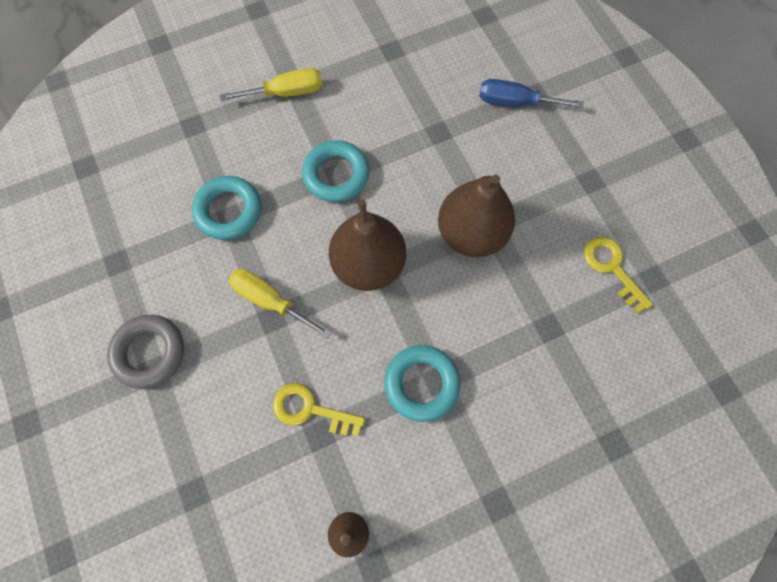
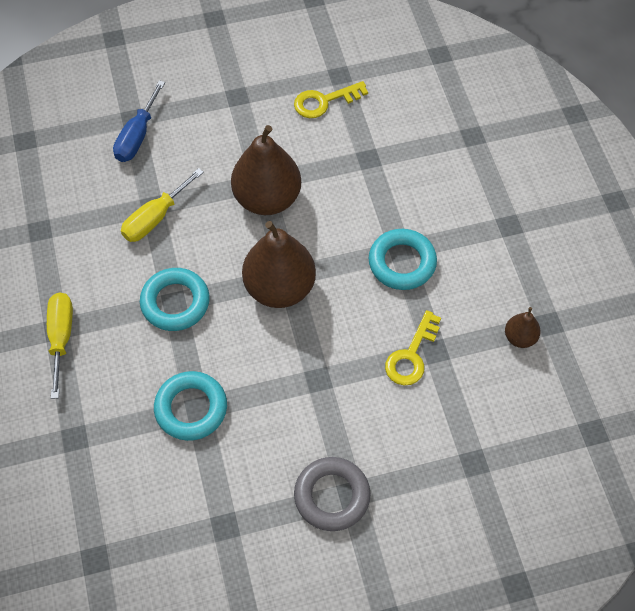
camera: 80 degrees left, 10 degrees down
yellow screwdriver [229,269,331,339] -> yellow screwdriver moved to [121,168,204,242]

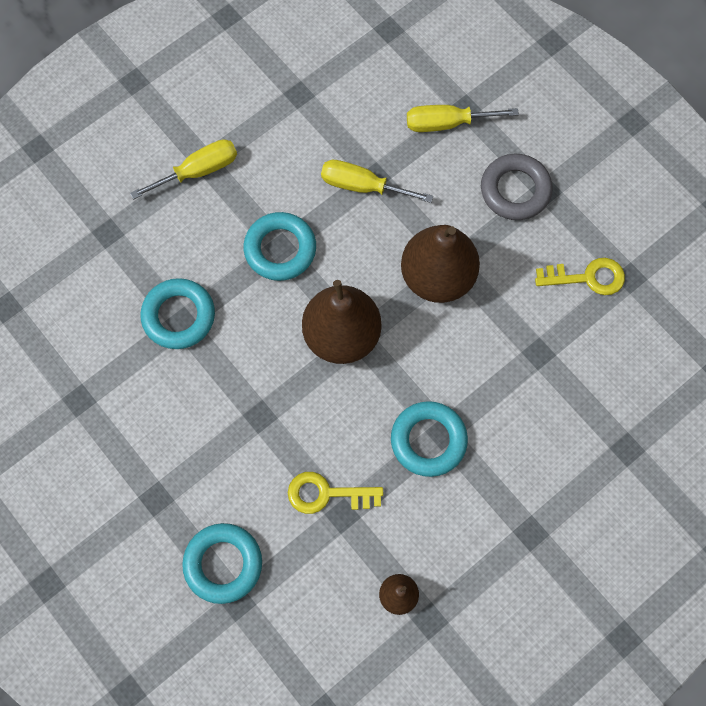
camera: 65 degrees right, 10 degrees up
blue screwdriver [113,80,165,162] -> yellow screwdriver [407,105,519,132]
yellow key [294,81,368,118] -> yellow key turned 135 degrees clockwise [535,258,625,295]
grey ring [294,457,371,531] -> grey ring moved to [481,154,552,220]
none -> turquoise ring [182,523,262,604]

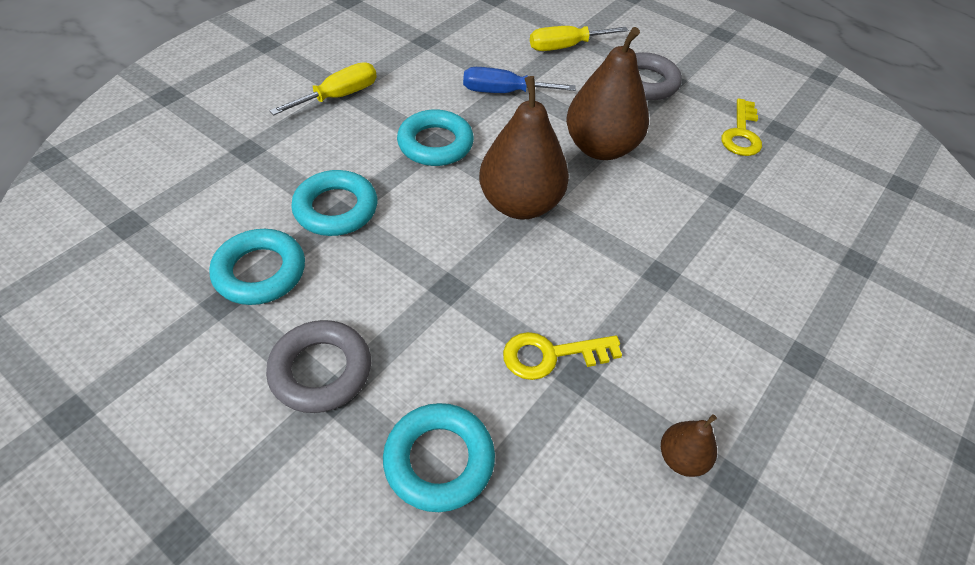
camera: 15 degrees left, 20 degrees down
yellow screwdriver [321,160,433,203] -> blue screwdriver [463,67,576,93]
turquoise ring [391,401,468,477] -> turquoise ring moved to [209,229,305,305]
yellow key [535,258,625,295] -> yellow key turned 120 degrees clockwise [721,98,762,156]
none -> grey ring [266,320,371,413]

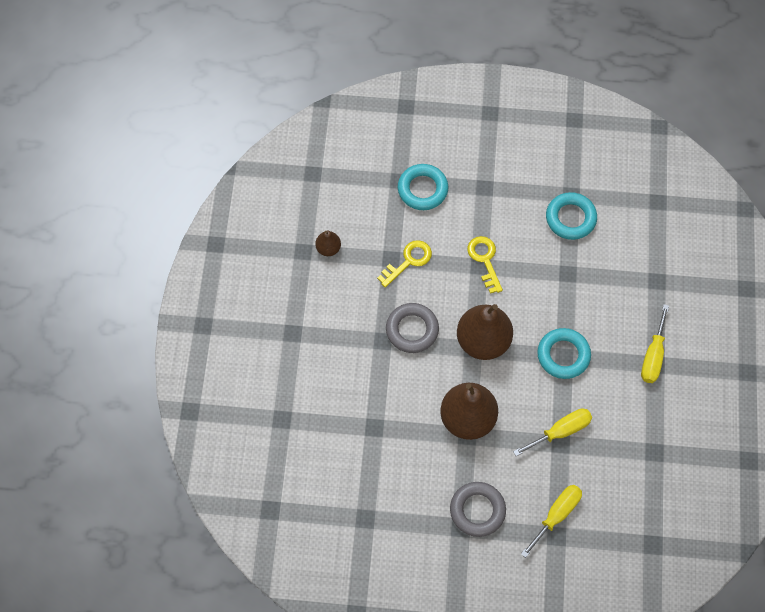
camera: 150 degrees right, 15 degrees up
grey ring [266,320,371,413] -> grey ring moved to [386,303,439,353]
turquoise ring [291,170,377,236] -> none
blue screwdriver [463,67,576,93] -> yellow screwdriver [513,408,592,456]
yellow key [721,98,762,156] -> yellow key moved to [467,236,503,294]

